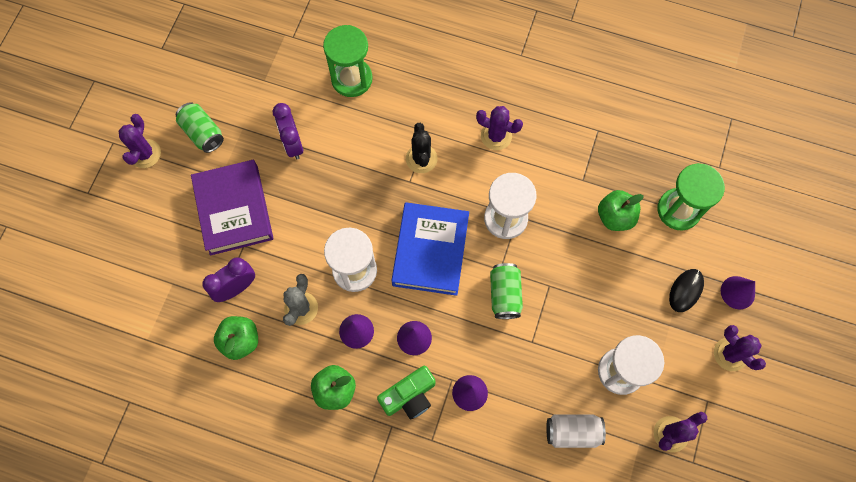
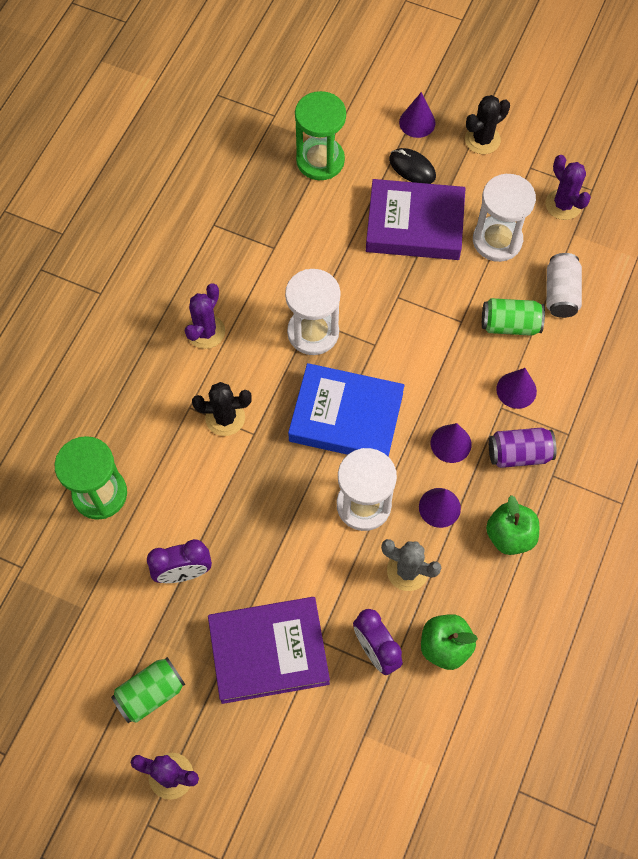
camera: 85 degrees left, 5 degrees down
green camera [377,366,436,419] -> purple can [489,428,556,468]
green can [490,263,523,319] -> green can moved to [482,298,545,336]
green apple [598,190,644,231] -> none
purple cactus [714,325,766,371] -> black cactus [465,95,510,154]
none -> purple book [366,179,465,260]

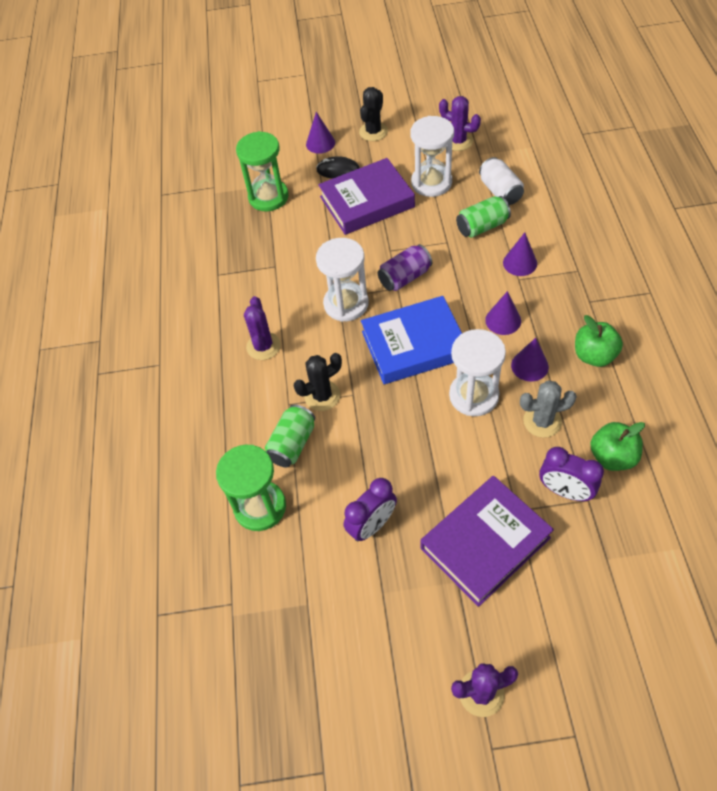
camera: 25 degrees left, 10 degrees down
green can [111,657,186,723] -> green can moved to [265,404,315,467]
purple can [489,428,556,468] -> purple can moved to [378,244,432,291]

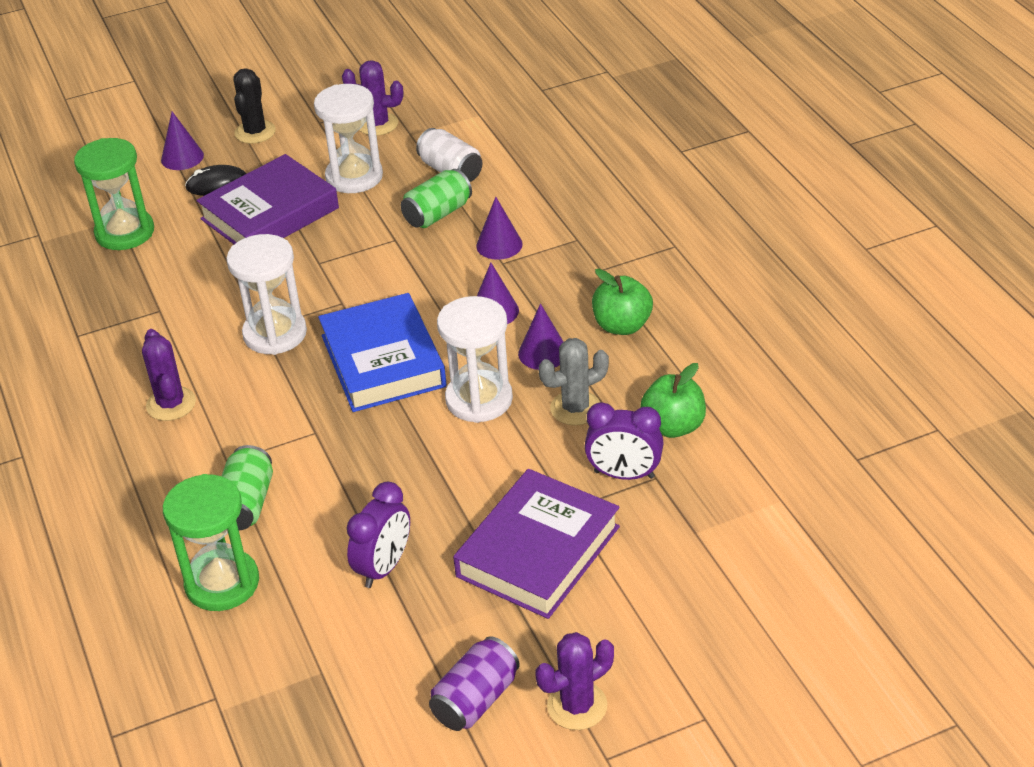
camera: 20 degrees left, 15 degrees down
black cactus [294,353,342,411] -> none
blue book [361,296,462,384] -> blue book turned 75 degrees counterclockwise [318,293,447,412]
purple can [378,244,432,291] -> purple can moved to [429,636,520,731]

